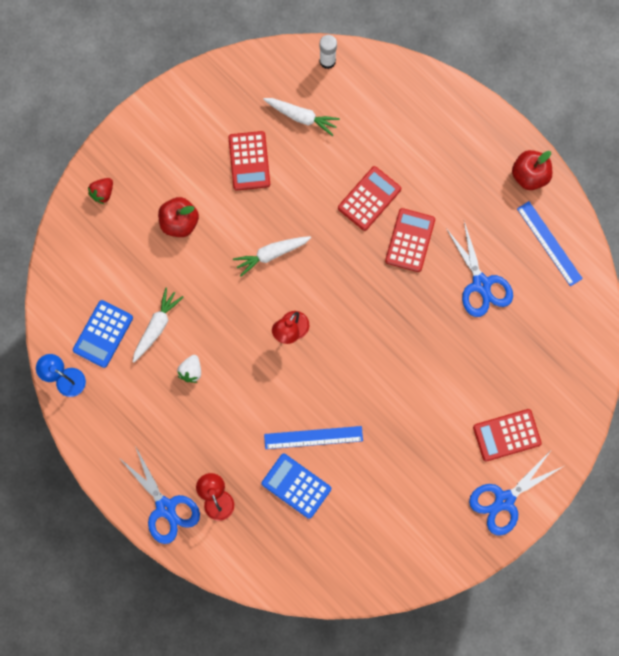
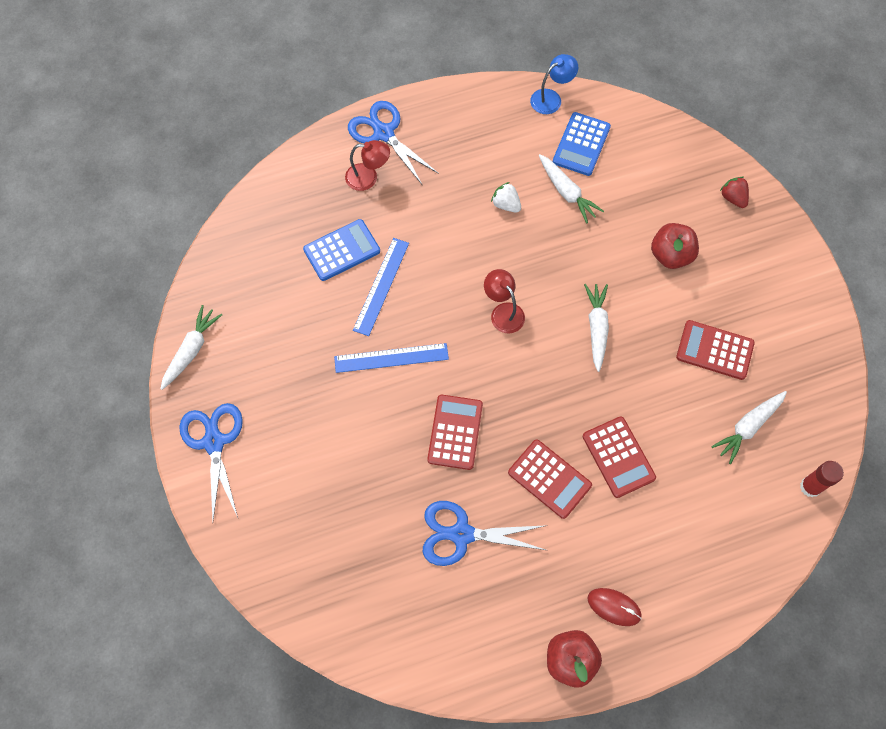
camera: 115 degrees right, 10 degrees down
blue calculator [73,300,133,368] -> blue calculator turned 120 degrees counterclockwise [553,112,611,176]
blue scissors [119,446,200,544] -> blue scissors turned 60 degrees clockwise [348,101,439,184]
white glue stick [320,35,337,69] -> red glue stick [800,461,844,497]
red calculator [473,409,542,462] -> red calculator moved to [427,395,483,470]
blue ruler [517,201,583,286] -> blue ruler moved to [334,343,449,373]
none -> white carrot [160,305,222,390]
none -> red mouse [587,588,642,626]

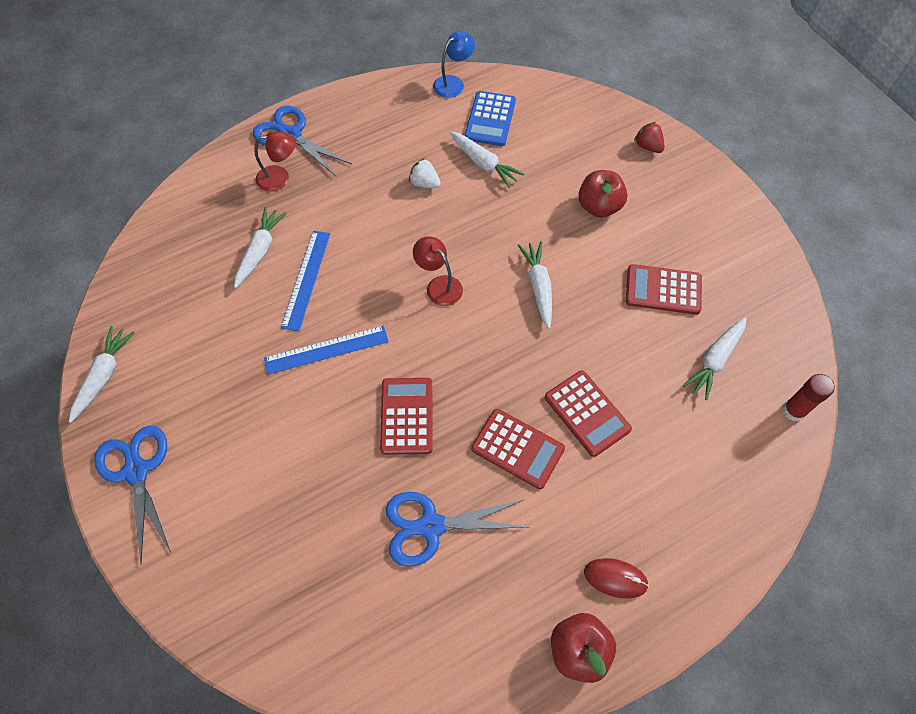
camera: 10 degrees left, 5 degrees down
blue calculator [303,219,380,281] -> white carrot [234,207,287,288]

